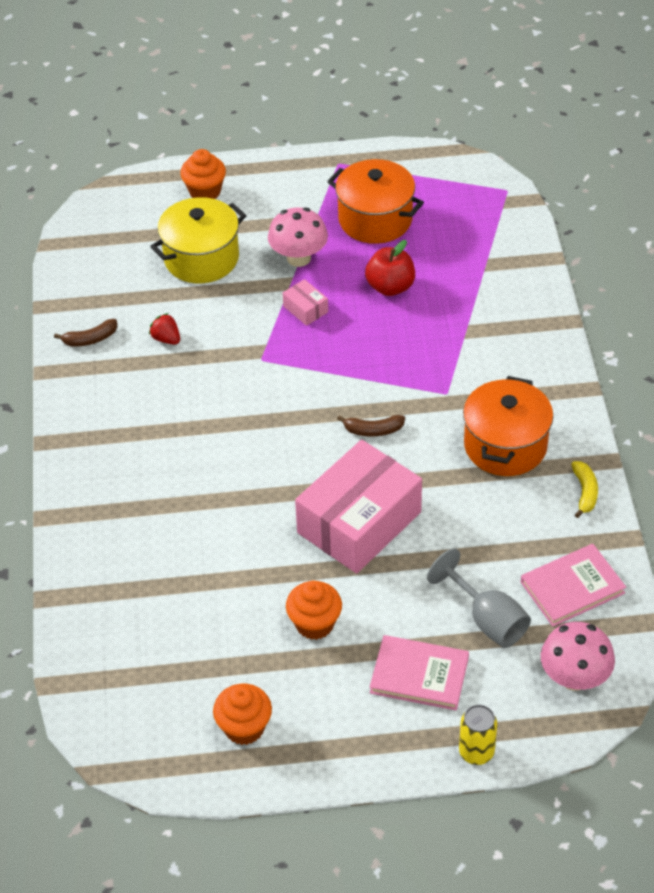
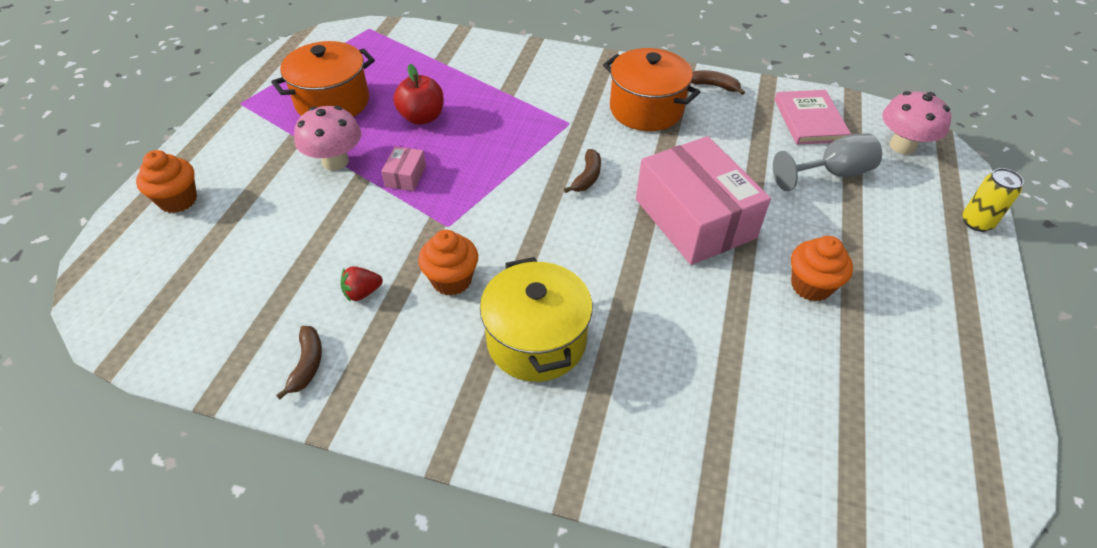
camera: 70 degrees left, 0 degrees up
yellow pot [150,197,246,283] -> yellow pot moved to [480,257,593,382]
orange cupcake [213,684,272,745] -> orange cupcake moved to [418,230,478,296]
pink box [283,279,328,326] -> pink box turned 60 degrees counterclockwise [381,146,426,191]
pink book [370,635,469,710] -> none
yellow banana [571,461,598,518] -> brown banana [691,70,745,95]

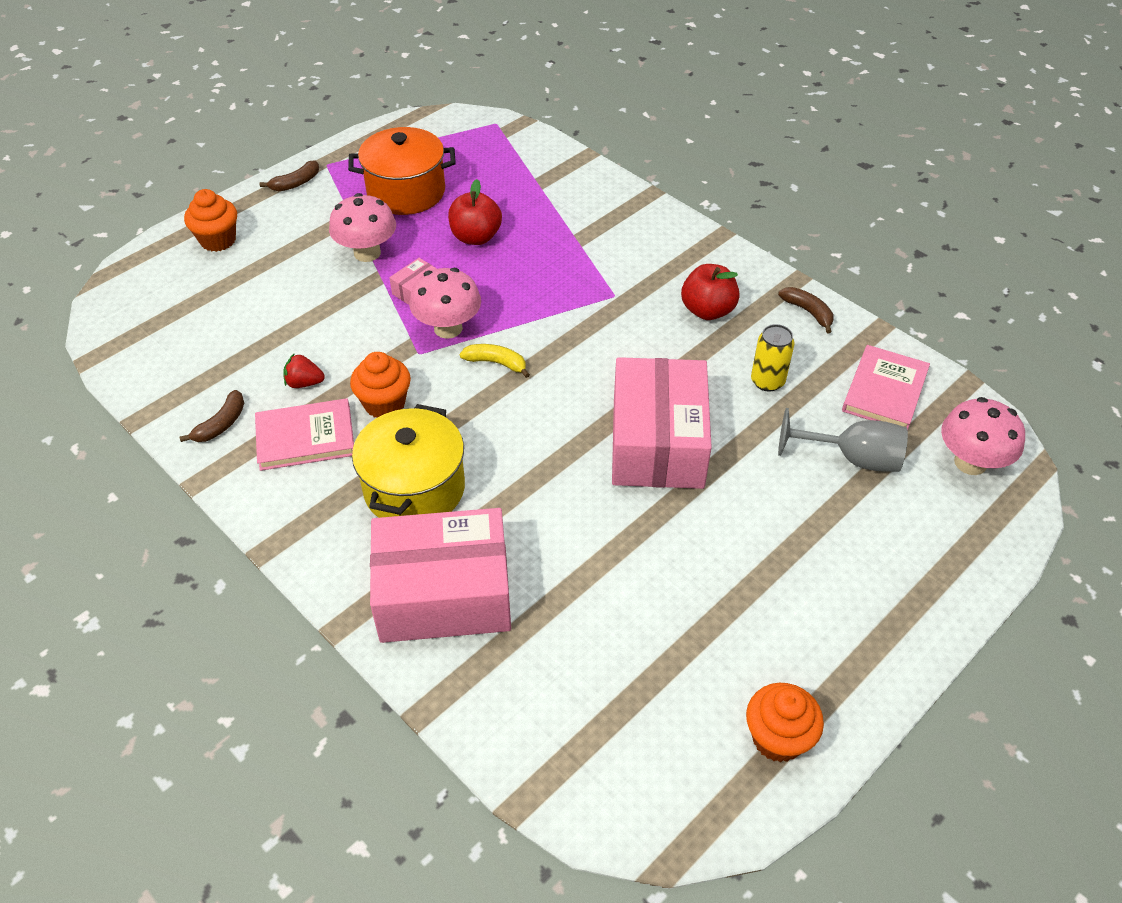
camera: 30 degrees right, 0 degrees up
brown banana [564,149,601,193] -> brown banana moved to [260,160,319,191]
orange pot [603,48,700,131] -> red apple [681,264,740,320]
orange cupcake [791,236,853,302] -> orange cupcake moved to [746,683,824,762]
yellow can [963,168,1024,232] -> yellow can moved to [751,324,795,392]
none -> pink book [255,398,354,471]
none -> pink box [370,508,511,643]
none -> pink mushroom [409,268,481,339]
none -> yellow banana [460,344,530,378]

